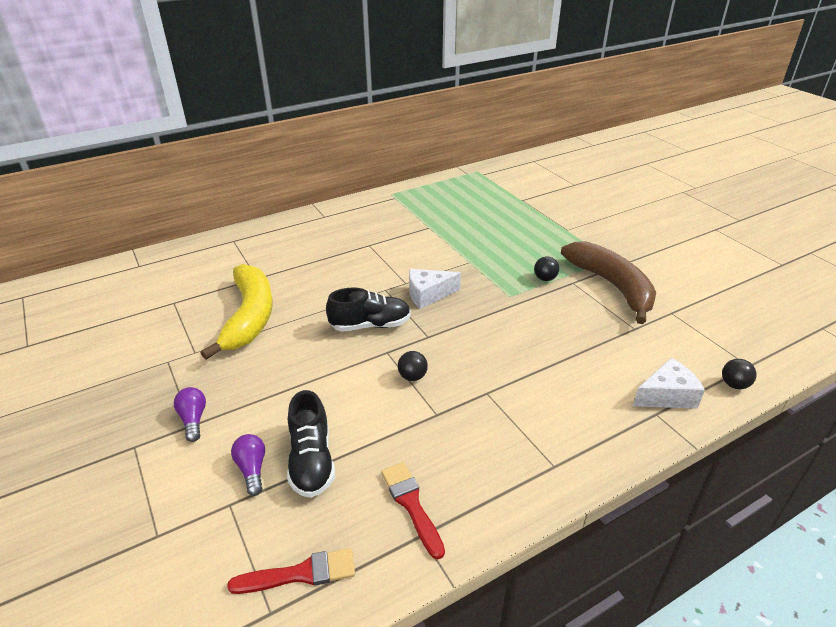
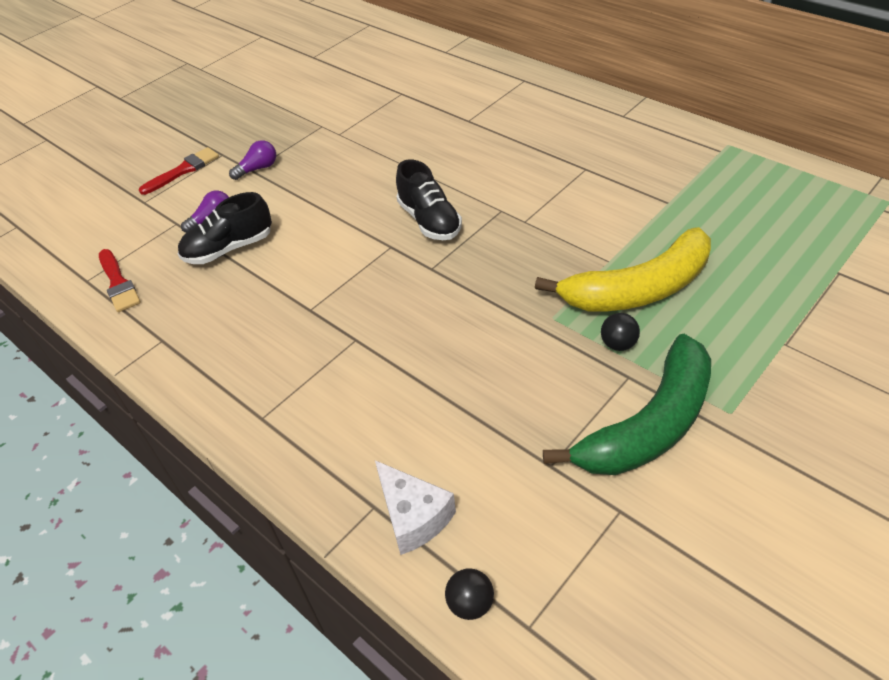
camera: 75 degrees right, 10 degrees up
yellow banana [201,264,273,360] -> yellow banana moved to [535,227,711,311]
red brush [381,462,445,560] -> red brush moved to [139,147,219,195]
black ball [398,351,428,381] -> none
white cheese [409,269,461,309] -> none
brown banana [561,241,656,324] -> green banana [543,334,711,475]

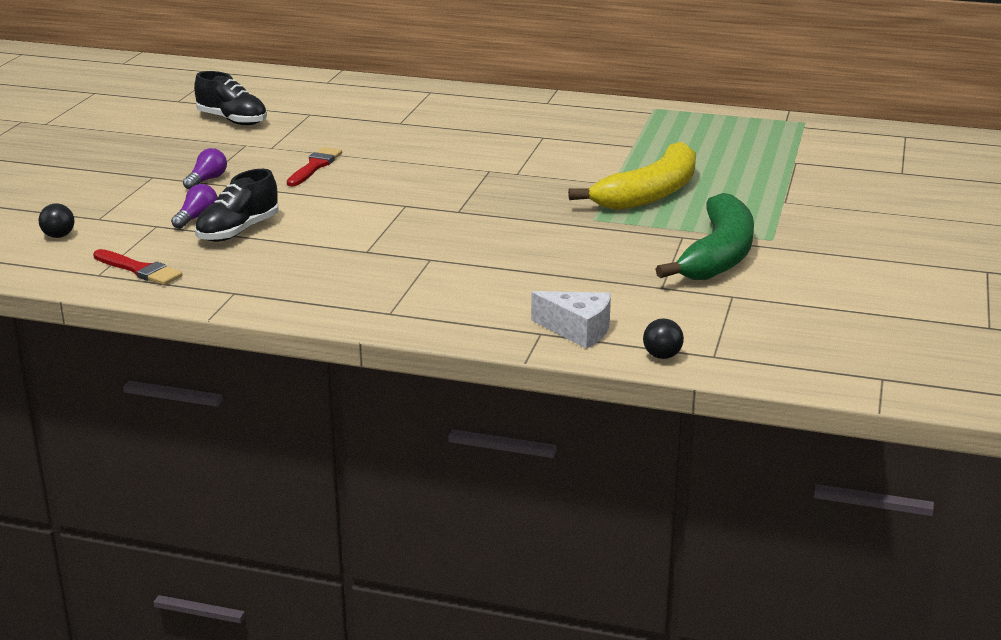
camera: 30 degrees left, 20 degrees down
red brush [139,147,219,195] -> red brush moved to [287,147,342,186]
black shoe [396,159,462,240] -> black shoe moved to [194,71,267,125]
black ball [601,313,640,351] -> black ball moved to [39,203,75,238]

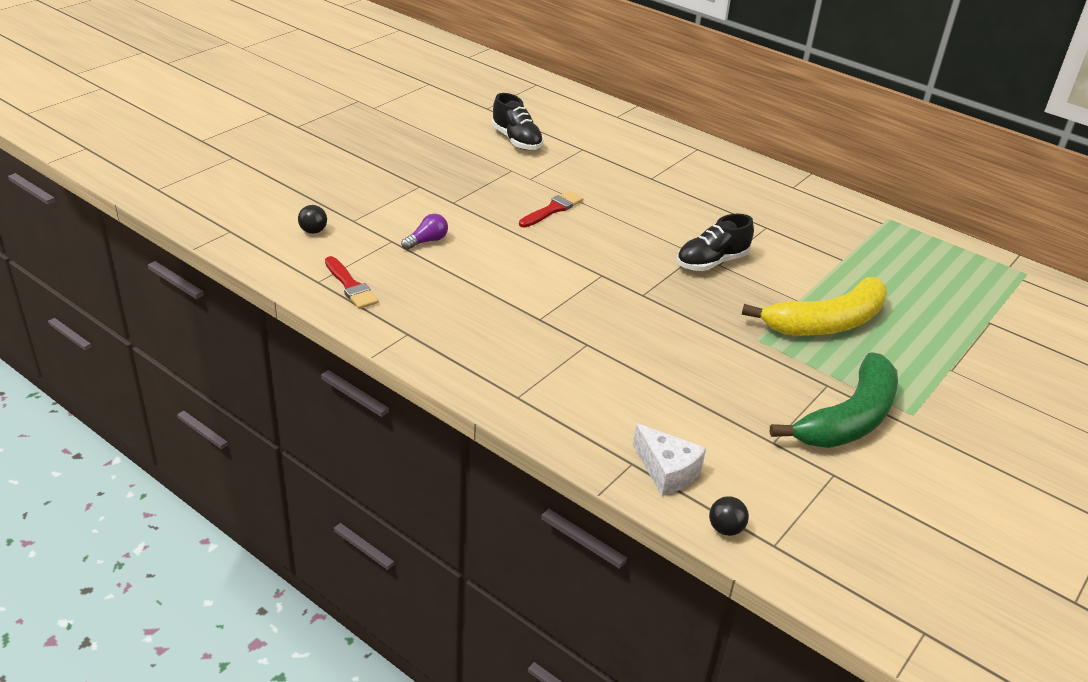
camera: 20 degrees right, 10 degrees up
purple light bulb [183,148,227,190] -> none
black shoe [195,169,279,242] -> black shoe moved to [677,214,754,271]

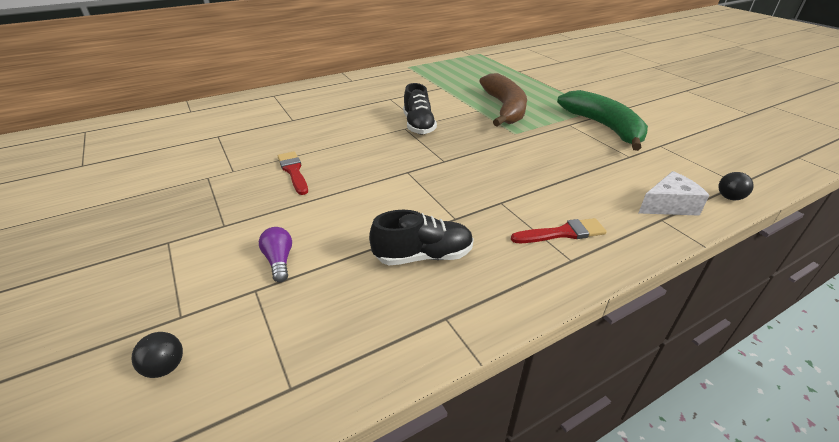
camera: 65 degrees left, 0 degrees up
red brush [325,256,379,309] -> red brush moved to [511,218,607,243]
black shoe [492,93,544,150] -> black shoe moved to [369,210,474,265]
yellow banana [742,277,887,336] -> brown banana [479,73,527,127]

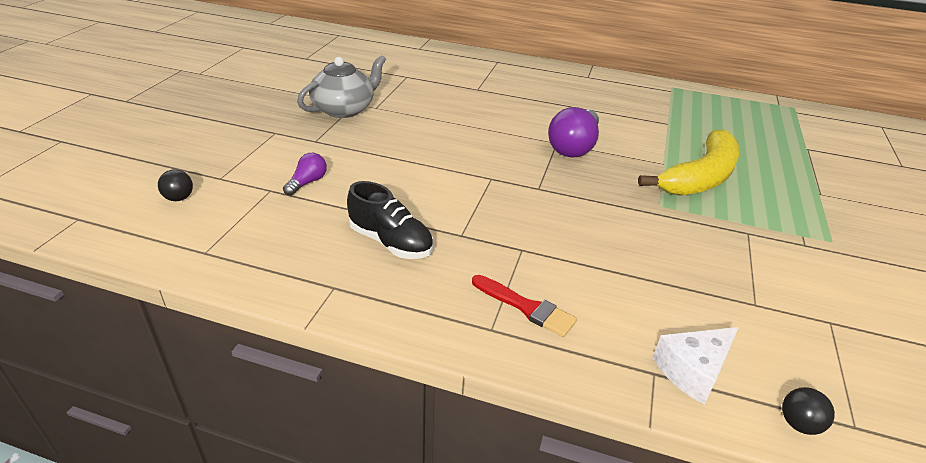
camera: 45 degrees right, 0 degrees up
red brush [278,151,308,195] -> none
black shoe [403,83,437,134] -> purple light bulb [548,107,599,158]
brown banana [479,73,527,127] -> yellow banana [638,129,740,196]
green banana [557,90,648,151] -> none
white cheese [639,171,710,216] -> white cheese turned 120 degrees clockwise [653,327,739,404]
none -> grey teapot [297,55,386,118]

